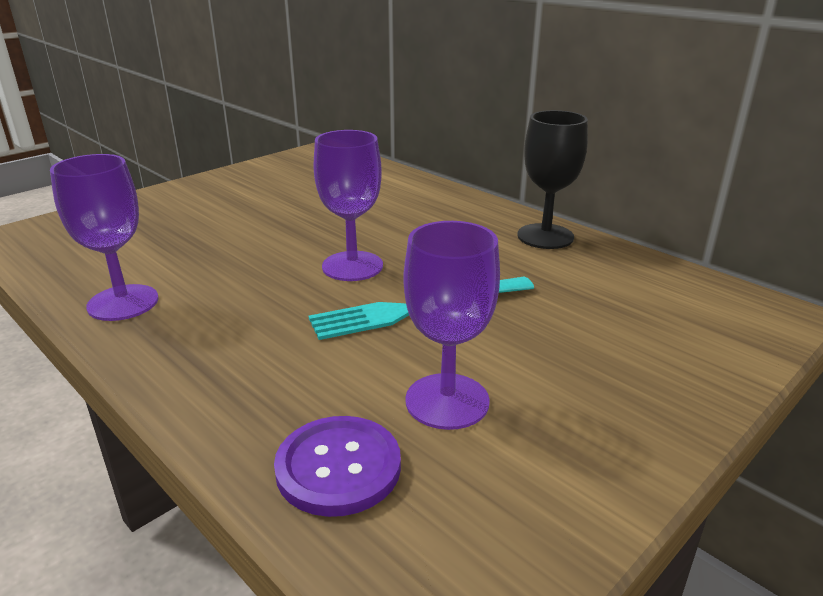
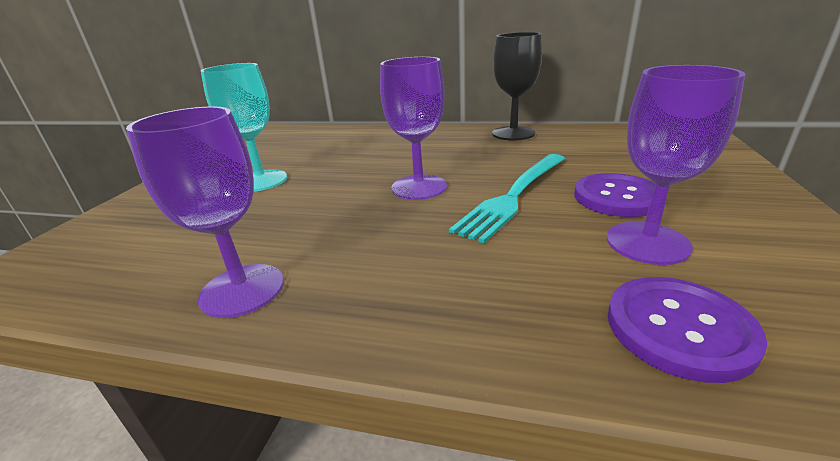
camera: 30 degrees left, 0 degrees up
none -> turquoise goblet [201,63,287,192]
none -> purple button [574,173,655,217]

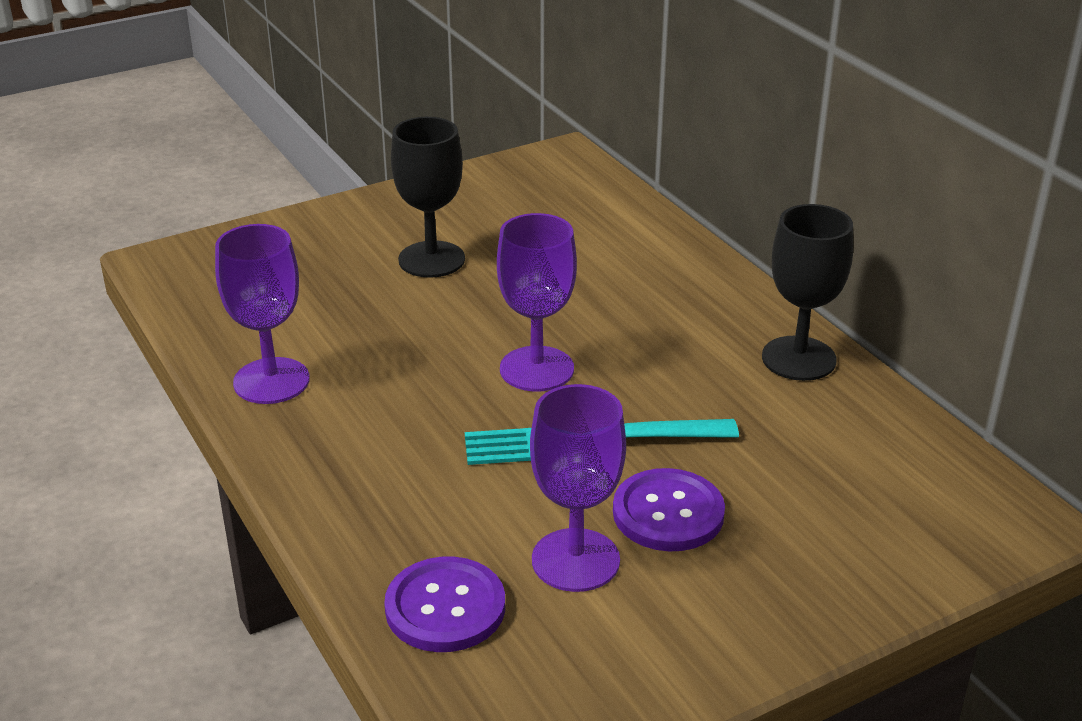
camera: 45 degrees right, 5 degrees up
turquoise goblet [201,63,287,192] -> black goblet [391,117,465,278]

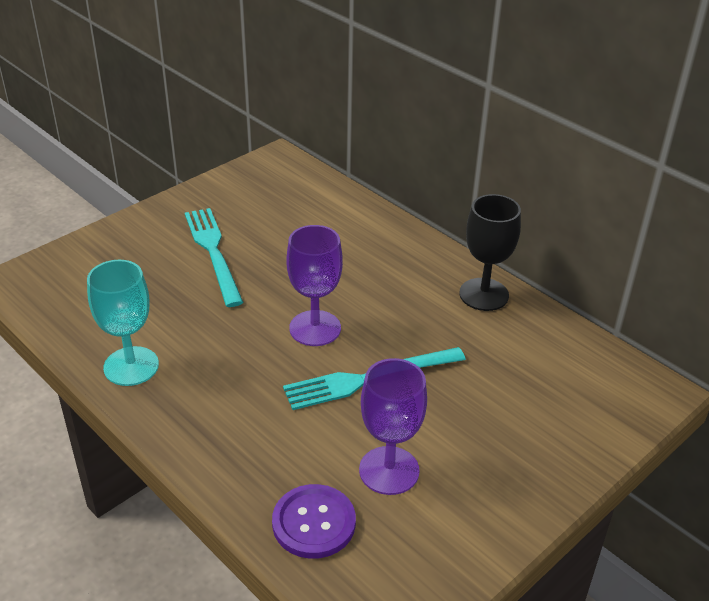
camera: 15 degrees left, 5 degrees up
purple goblet [215,224,310,404] -> turquoise goblet [87,260,159,386]
black goblet [391,117,465,278] -> turquoise fork [185,208,244,307]
purple button [613,468,725,551] -> none

